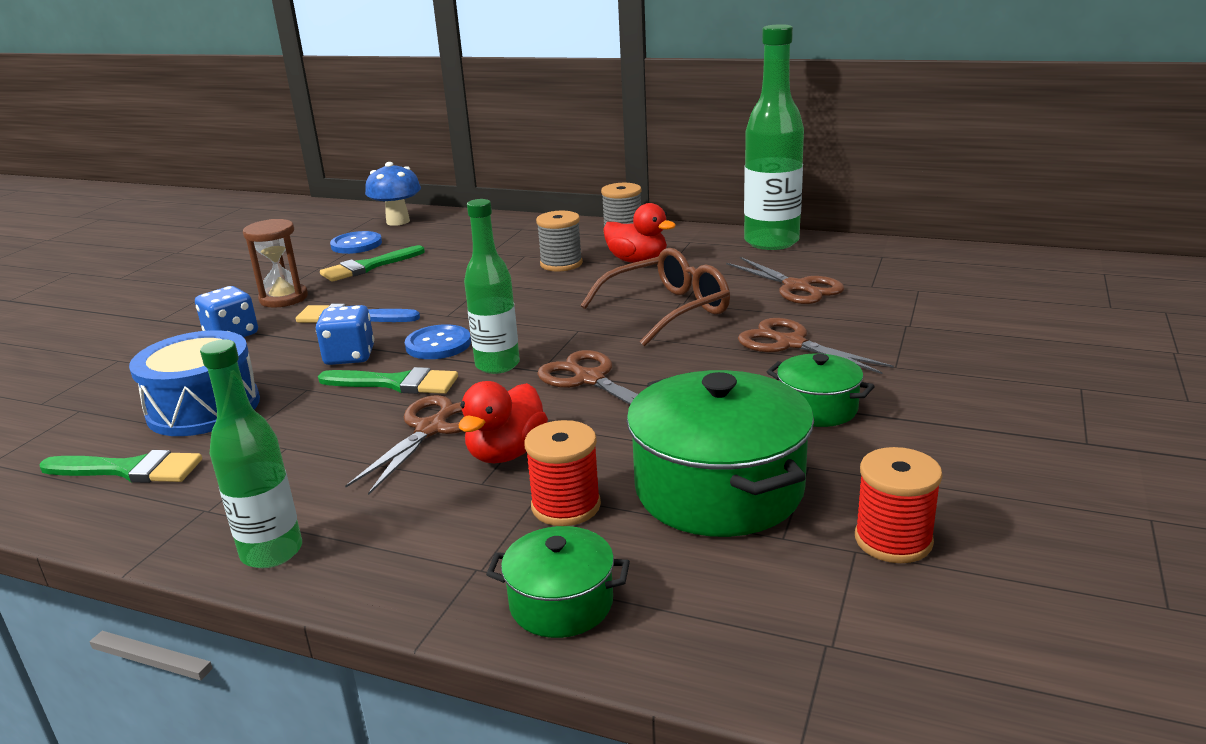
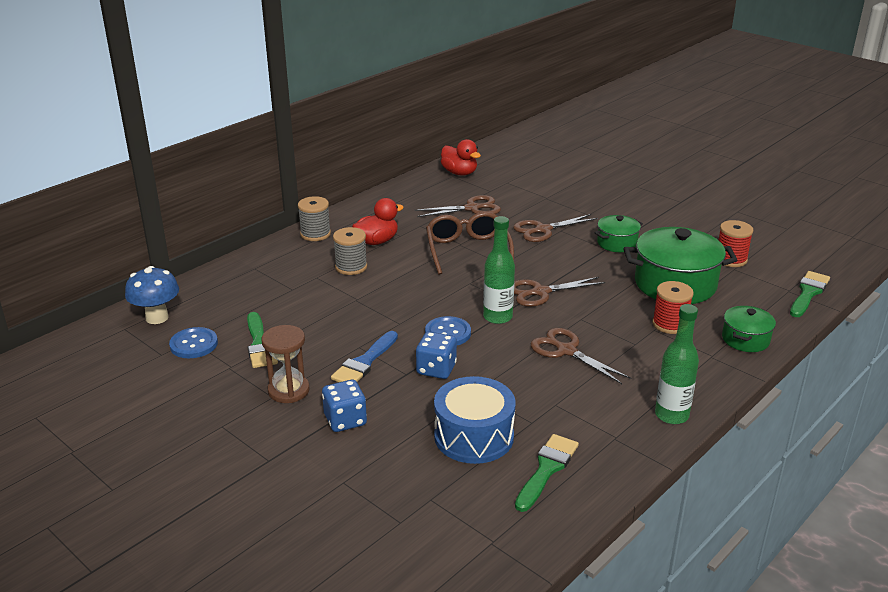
camera: 70 degrees left, 5 degrees up
green brush [318,367,458,394] -> green brush moved to [790,271,830,317]
red duck [458,381,548,463] -> red duck moved to [441,139,481,176]
green bottle [744,24,804,250] -> none

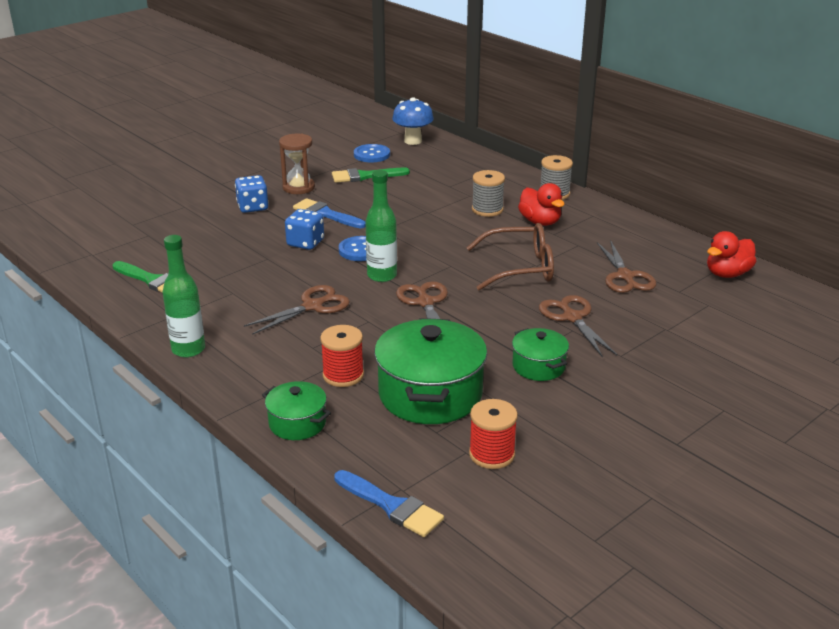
camera: 95 degrees right, 0 degrees up
blue drum [434,376,516,464] -> none
green brush [790,271,830,317] -> blue brush [334,470,444,537]

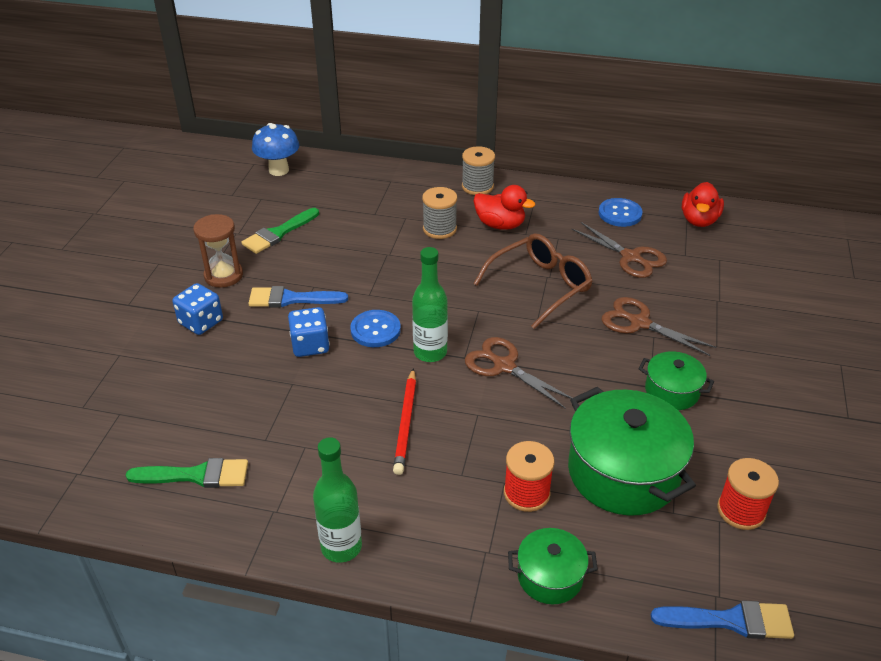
camera: 35 degrees left, 10 degrees up
brown scissors [244,285,350,335] -> red pencil [393,368,416,475]
blue button [354,144,390,162] -> blue button moved to [598,198,643,227]

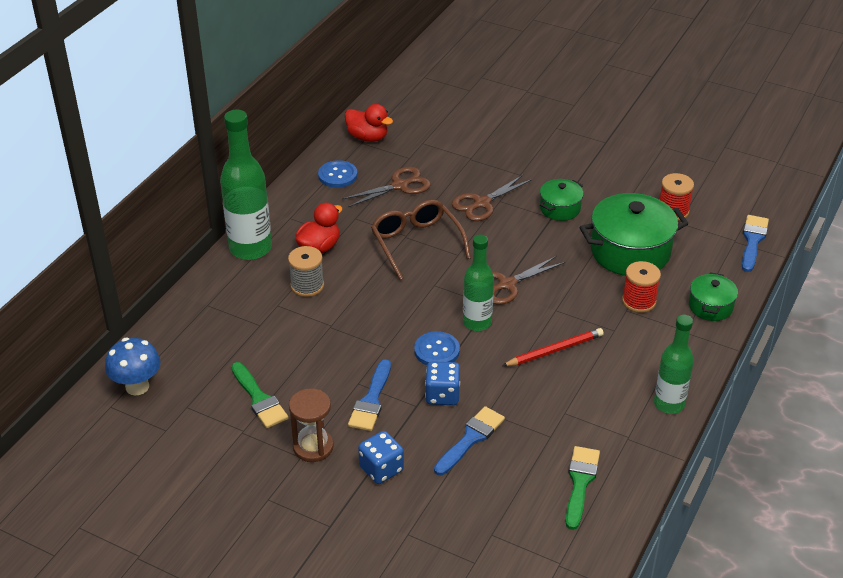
camera: 75 degrees left, 0 degrees up
red pencil [393,368,416,475] -> red pencil turned 45 degrees counterclockwise [502,328,604,366]
grey spool [462,146,495,195] -> green bottle [220,110,272,260]
none -> blue brush [434,406,505,475]

